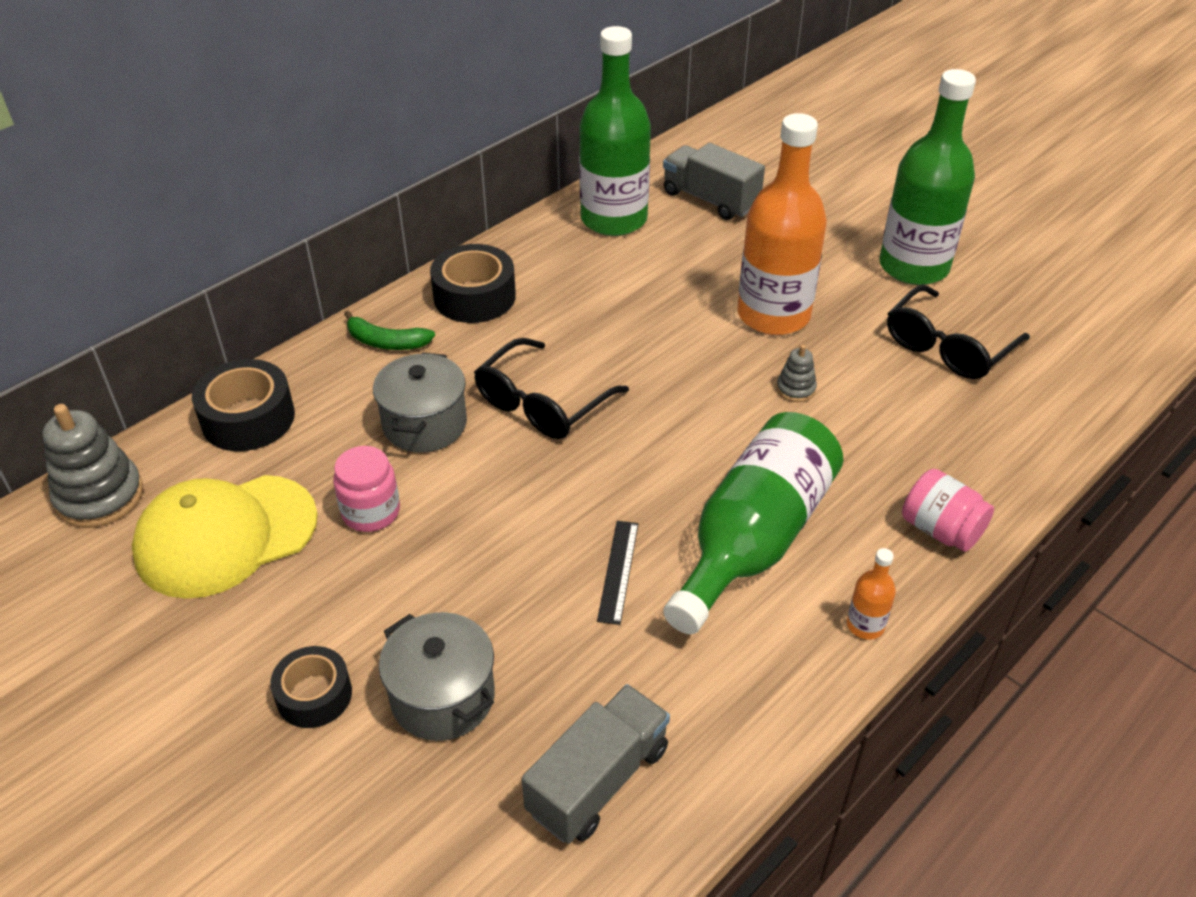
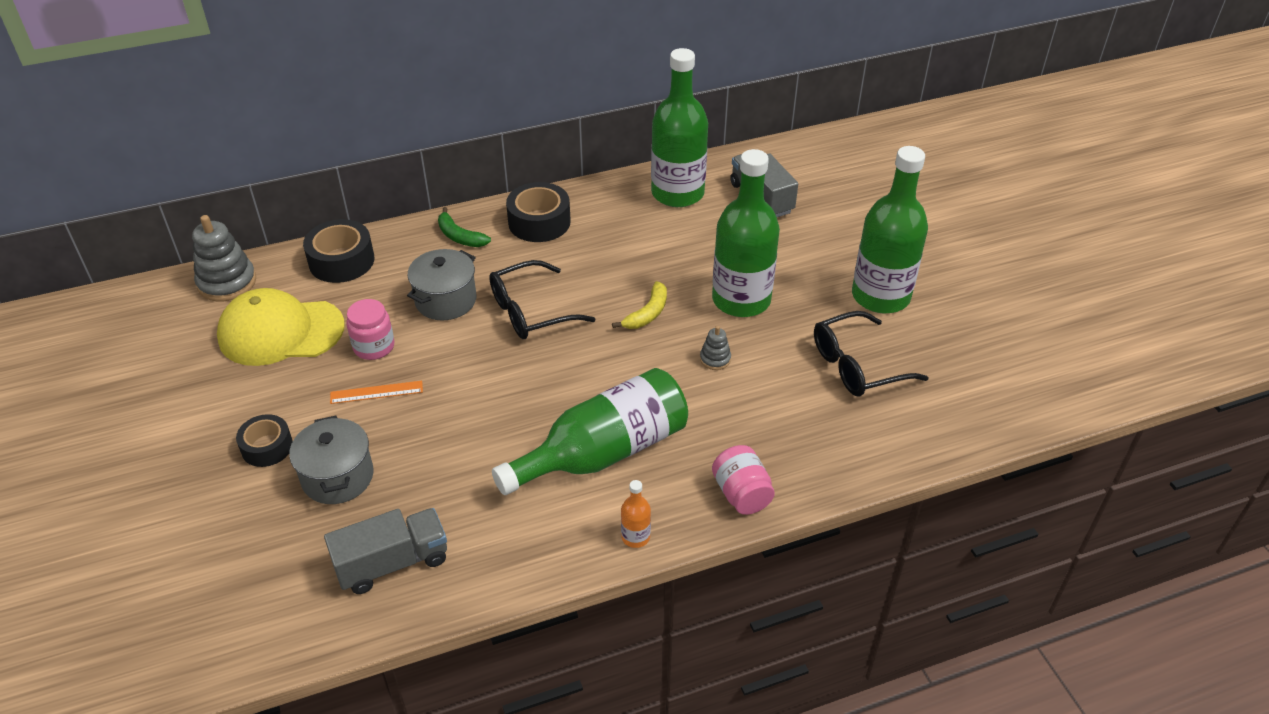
camera: 25 degrees right, 0 degrees up
black ruler [597,521,638,625] -> none
orange bottle [737,113,827,335] -> green bottle [712,149,780,317]
none -> orange ruler [330,381,423,404]
none -> yellow banana [612,281,667,329]

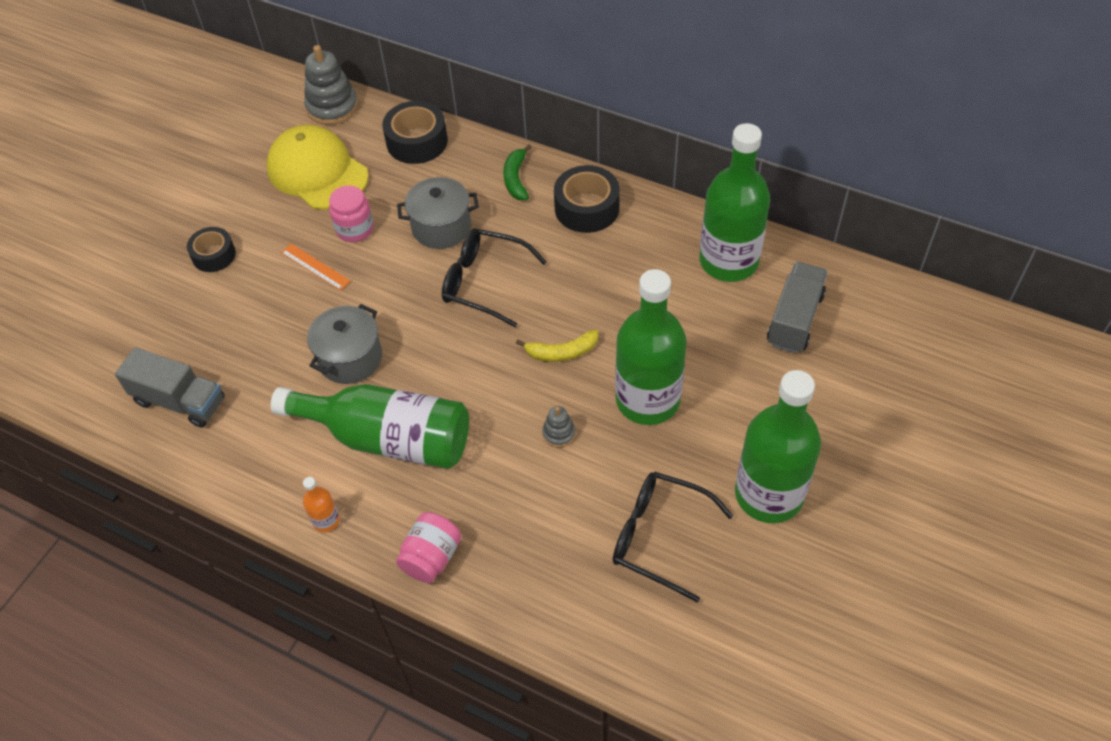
camera: 50 degrees right, 10 degrees up
grey pot [289,416,374,504] -> grey pot moved to [307,304,382,384]

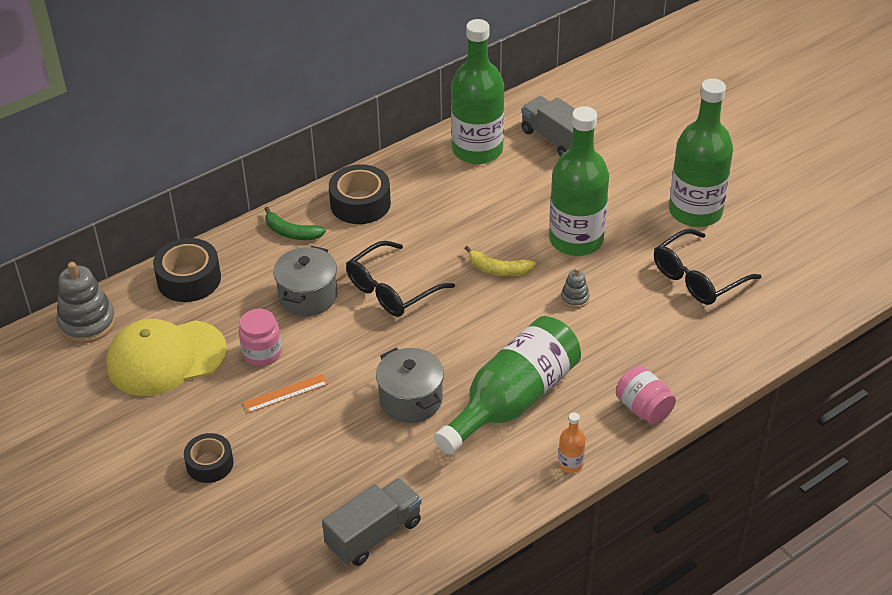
camera: 65 degrees left, 10 degrees down
yellow banana [516,329,598,362] -> yellow banana turned 90 degrees clockwise [465,246,536,276]

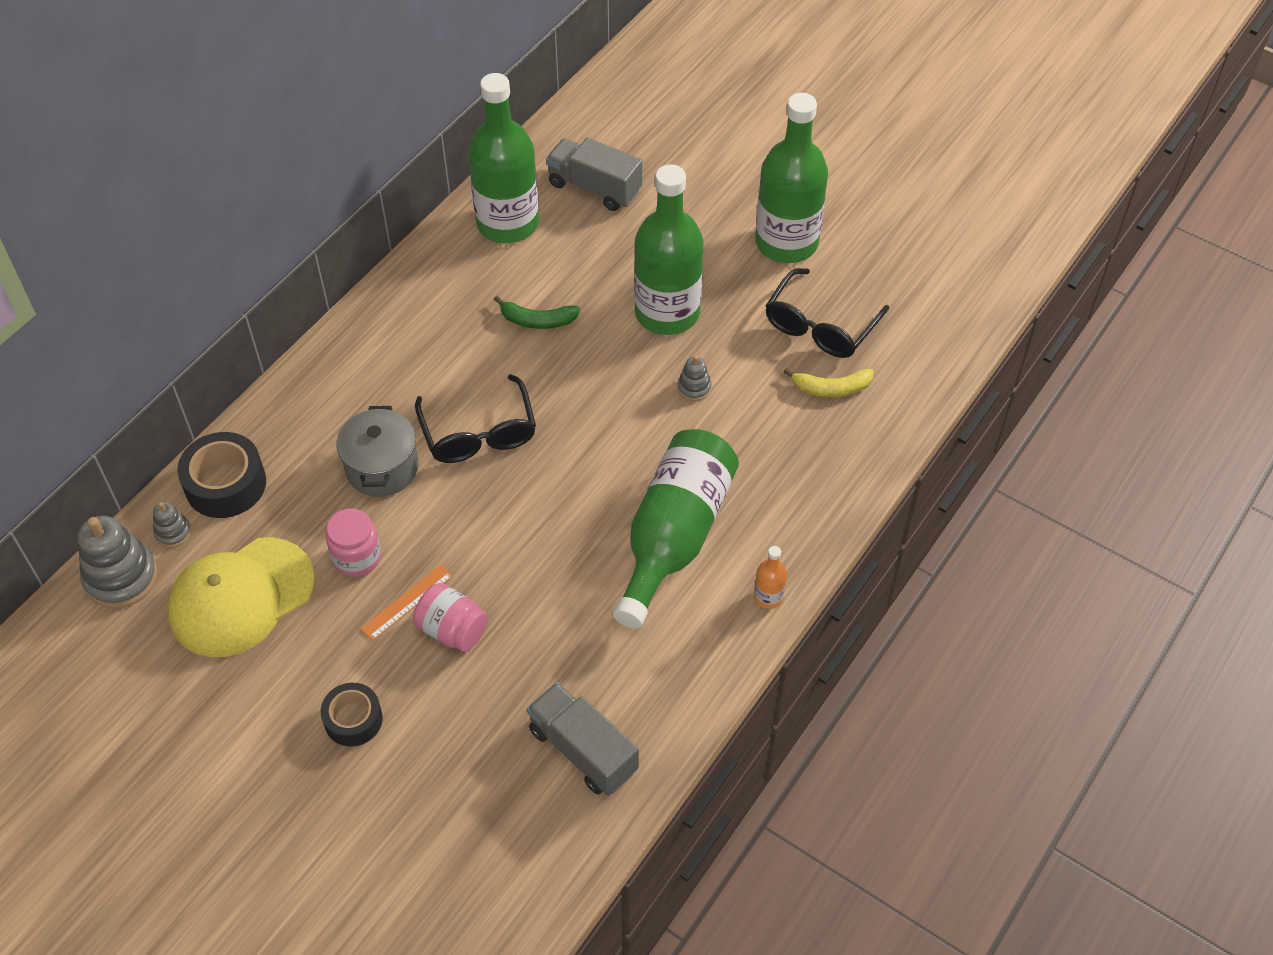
camera: 20 degrees left, 10 degrees up
green banana [264,206,326,240] -> green banana moved to [494,296,580,329]
grey truck [322,478,422,566] -> grey truck turned 75 degrees counterclockwise [527,682,639,796]
black tape [329,164,391,224] -> none
black glasses [346,241,455,317] -> black glasses turned 45 degrees counterclockwise [415,374,536,463]
grey pot [376,347,444,423] -> none
yellow banana [465,246,536,276] -> yellow banana moved to [783,368,874,397]
pink jar [616,366,676,425] -> pink jar moved to [413,583,488,652]
none -> grey stacking toy [153,502,191,548]

